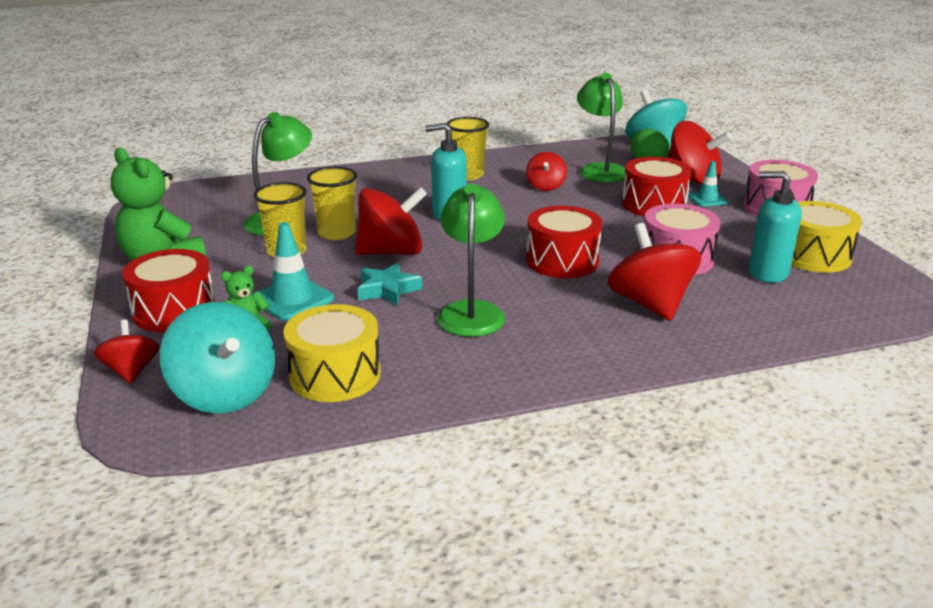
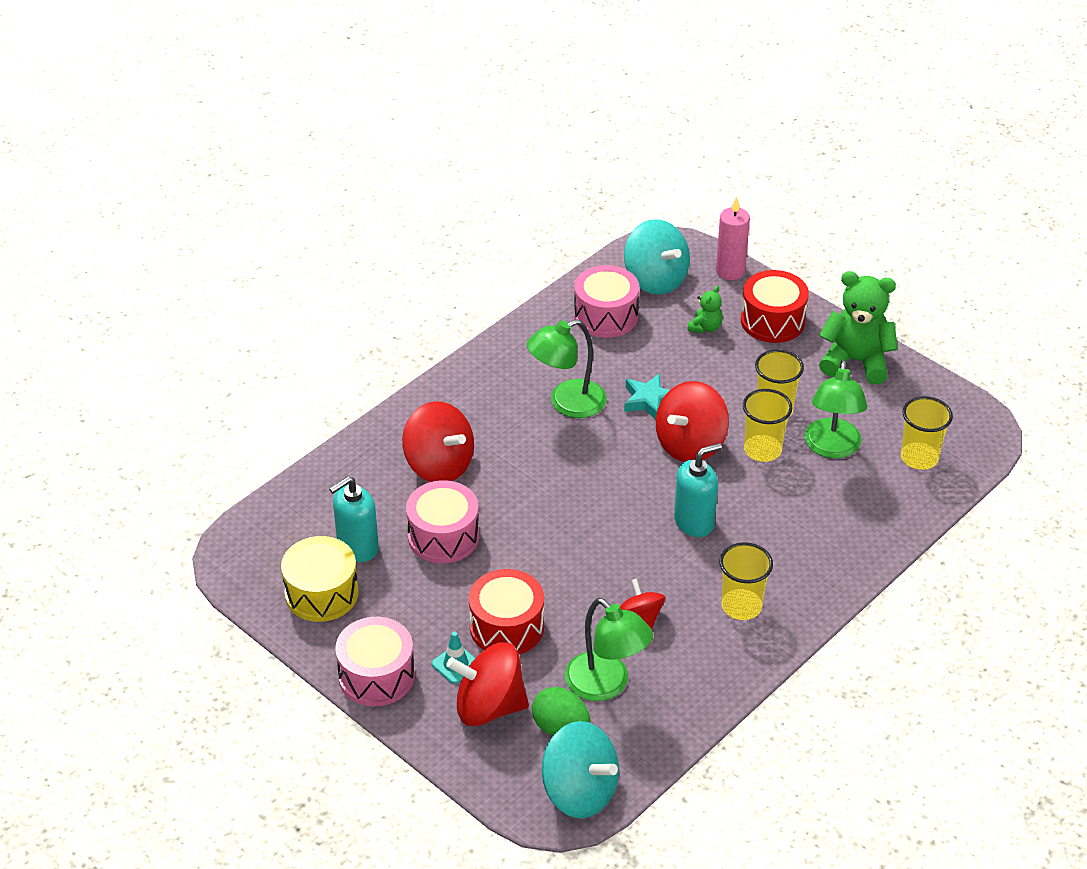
camera: 150 degrees right, 15 degrees up
red spinning top [94,320,159,384] -> pink candle [716,197,750,280]
turquoise spinning top [160,302,275,414] -> turquoise spinning top turned 150 degrees counterclockwise [624,219,690,295]
turquoise traffic cone [253,222,334,321] -> none
yellow drum [283,304,381,402] -> pink drum [574,265,639,338]
green lamp [437,184,505,337] -> green lamp turned 90 degrees clockwise [527,319,607,418]
red drum [526,206,602,278] -> none
turquoise soap dispenser [749,171,802,283] -> turquoise soap dispenser turned 150 degrees clockwise [329,476,379,562]
none -> yellow cup [901,396,953,470]

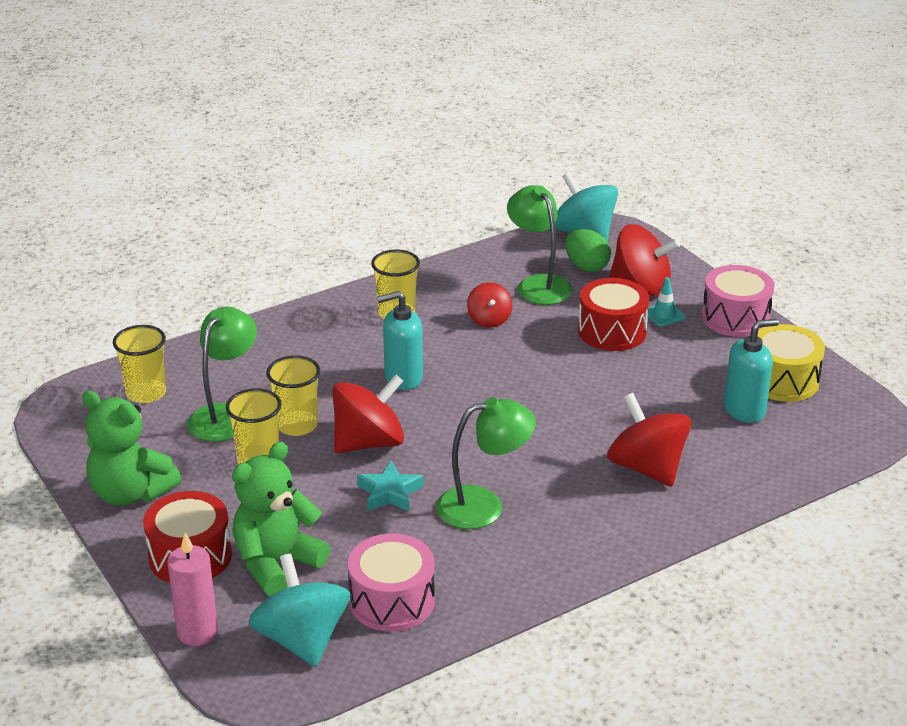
camera: 165 degrees left, 10 degrees down
pink drum [406,480,479,563] -> none
green teddy bear [687,286,723,333] -> green teddy bear [232,442,330,596], size x2.07

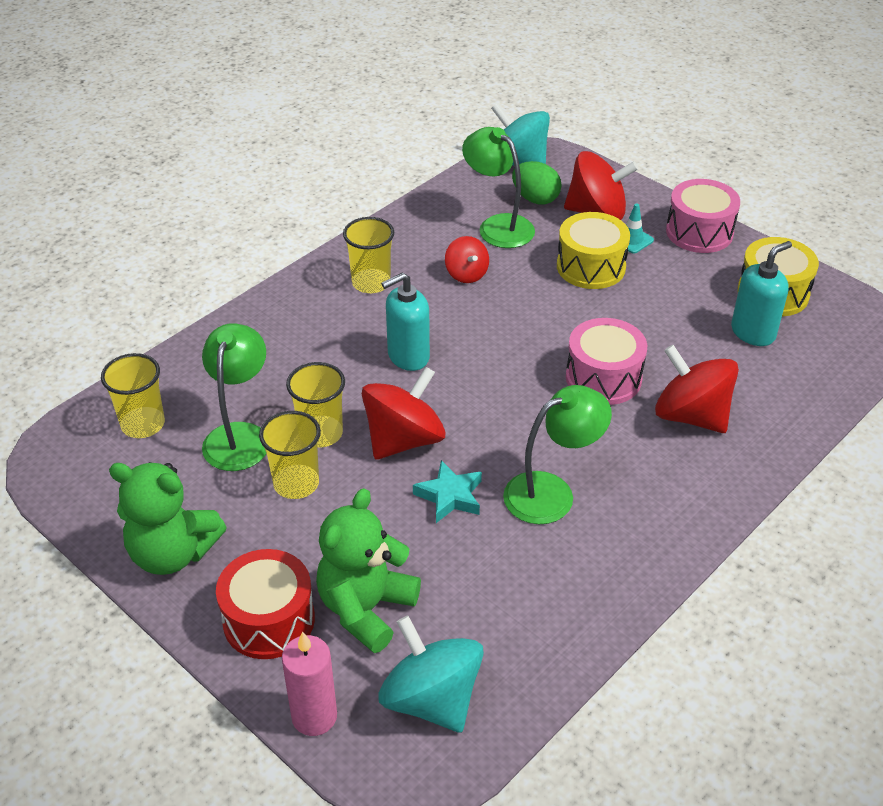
camera: 15 degrees left, 10 degrees up
pink drum [348,533,435,632] -> pink drum moved to [566,318,647,405]
red drum [578,278,649,351] -> yellow drum [557,212,630,289]

